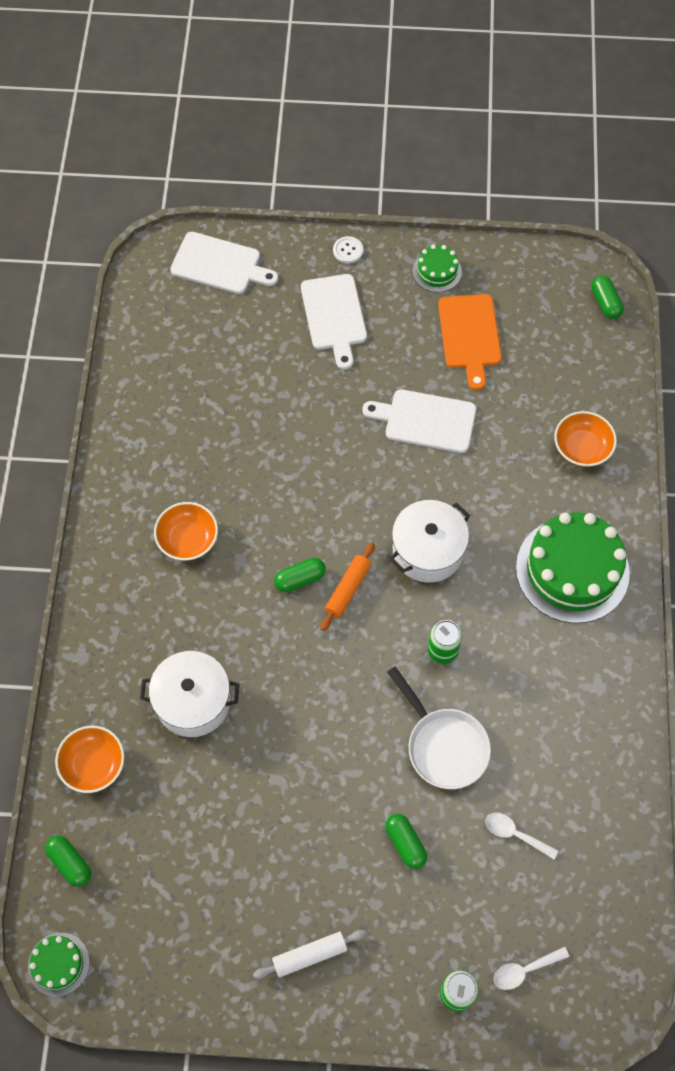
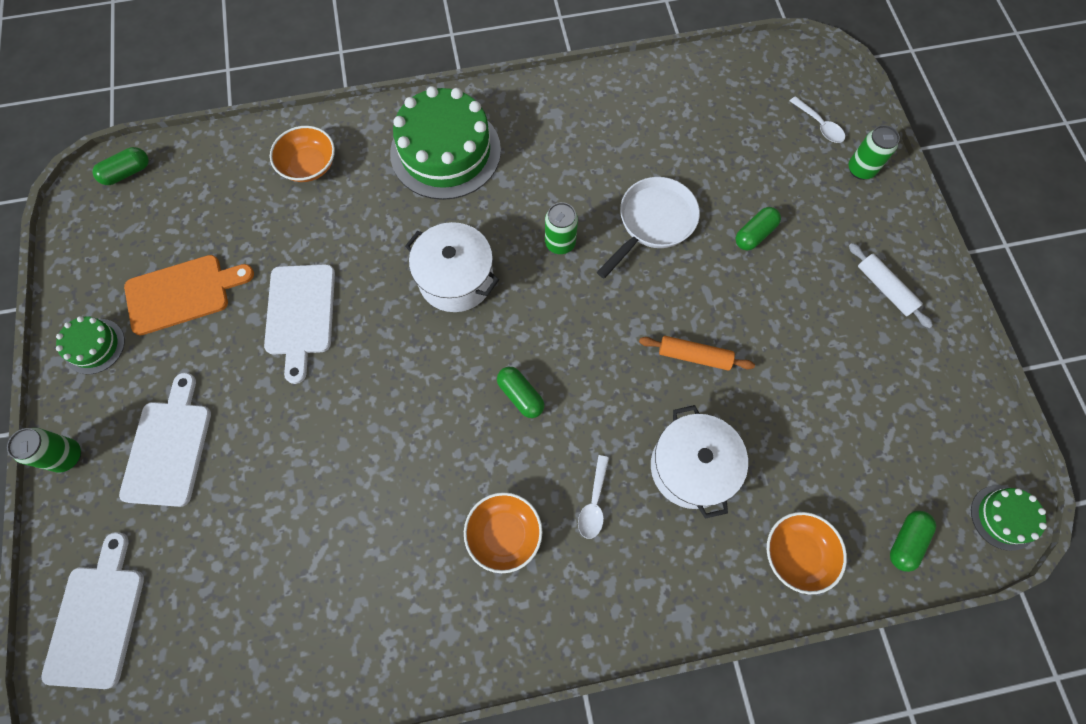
camera: 105 degrees left, 5 degrees up
white cutting board [301,274,367,369] -> white cutting board turned 60 degrees counterclockwise [119,373,211,507]
orange rolling pin [321,542,375,631] -> orange rolling pin moved to [639,336,755,371]
white button [333,236,363,263] -> green can [7,428,81,473]
white spoon [485,812,559,859] -> white spoon moved to [578,455,609,539]

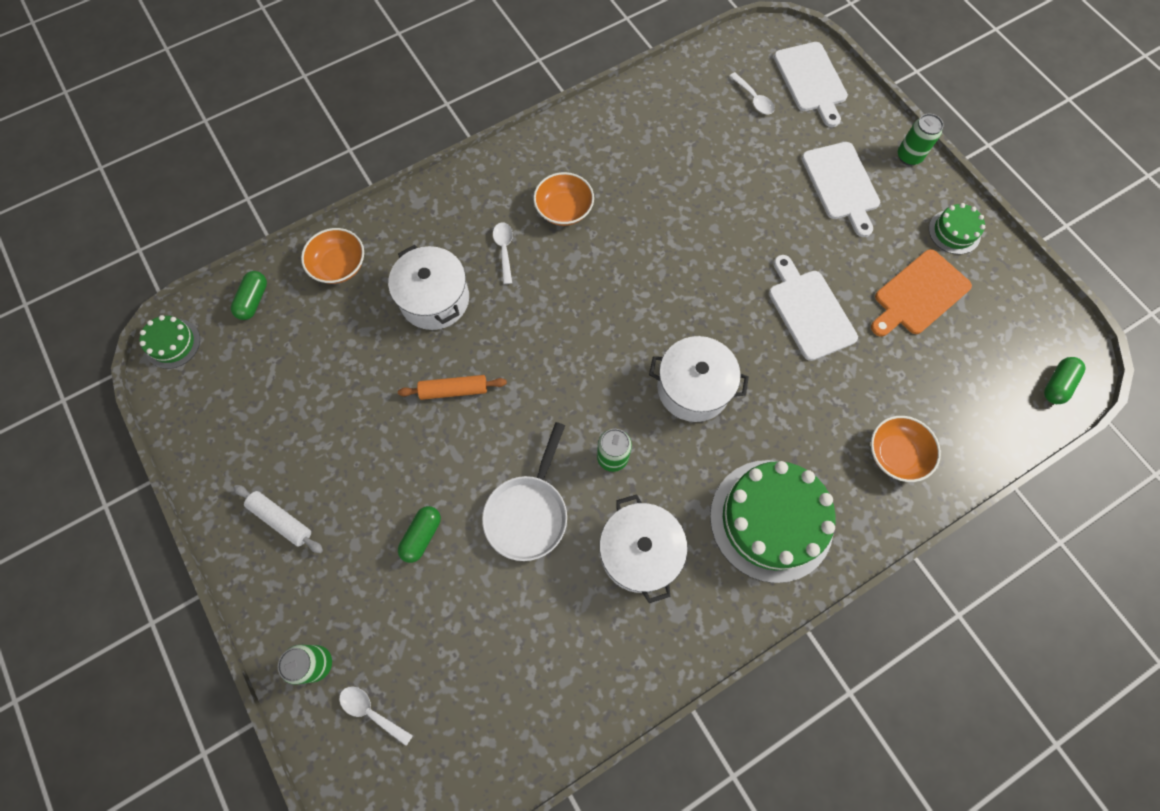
camera: 160 degrees right, 0 degrees up
green capsule [497,367,545,418] -> none
none -> white pot [599,494,688,603]
none -> white spoon [729,72,775,114]

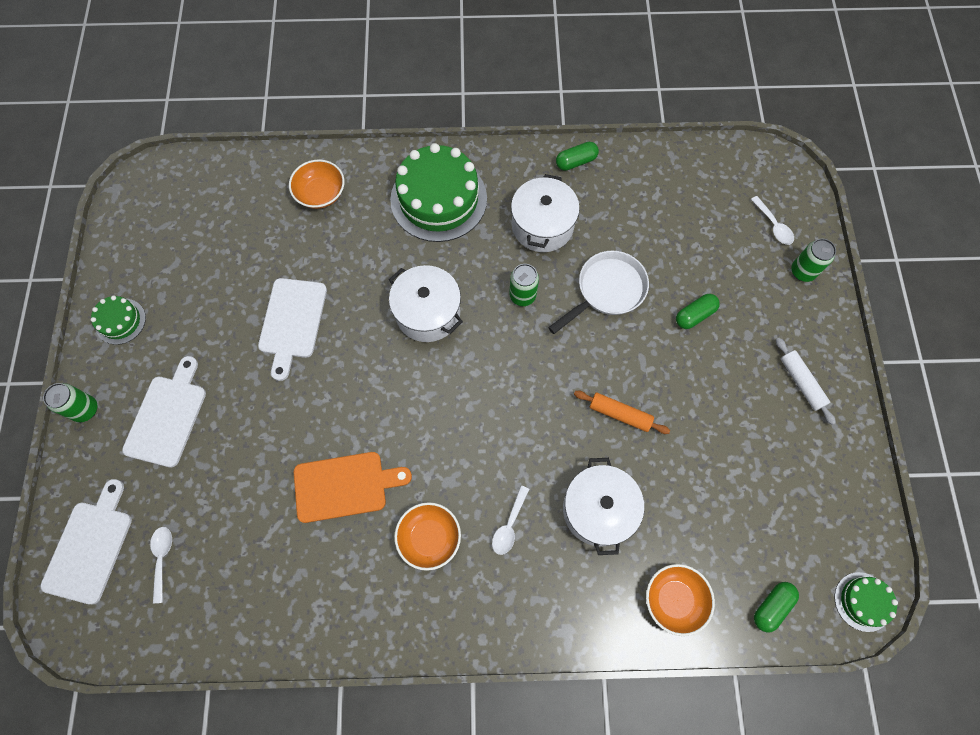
camera: 150 degrees left, 0 degrees up
orange cutting board [871,249,972,337] -> orange cutting board moved to [294,452,412,523]
green capsule [1044,357,1086,404] -> green capsule moved to [556,142,599,171]

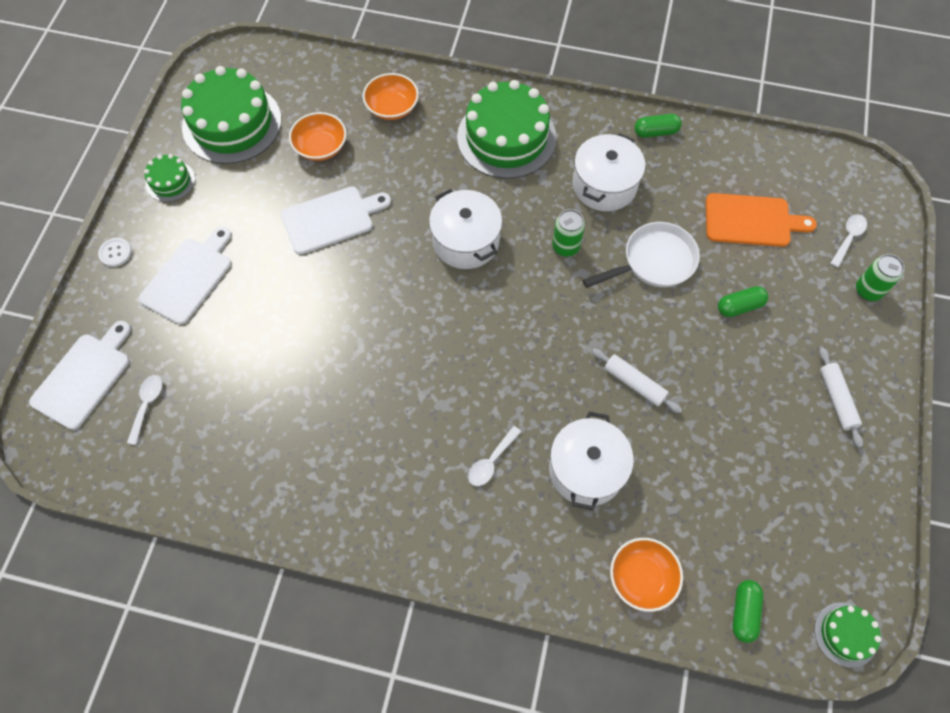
camera: 15 degrees right, 5 degrees down
green can [43,383,97,422] -> white button [98,238,132,267]
white cutting board [258,278,327,381] -> white cutting board turned 135 degrees counterclockwise [281,187,391,255]
orange cutting board [294,452,412,523] -> orange cutting board moved to [706,193,817,247]
orange bowl [394,502,461,571] -> orange bowl moved to [289,112,346,161]
orange rolling pin [574,391,670,434] -> white rolling pin [592,348,682,413]
white spoon [751,196,794,245] -> white spoon turned 135 degrees counterclockwise [830,214,867,268]
green capsule [754,582,799,632] -> green capsule turned 45 degrees counterclockwise [733,580,763,643]
none -> green cake [181,66,281,164]

